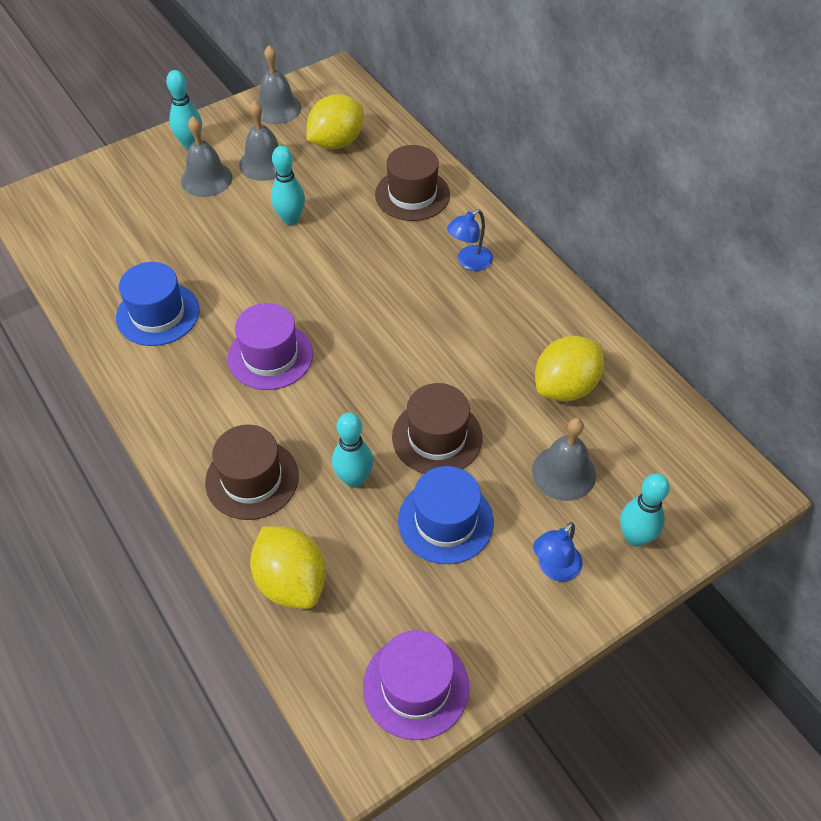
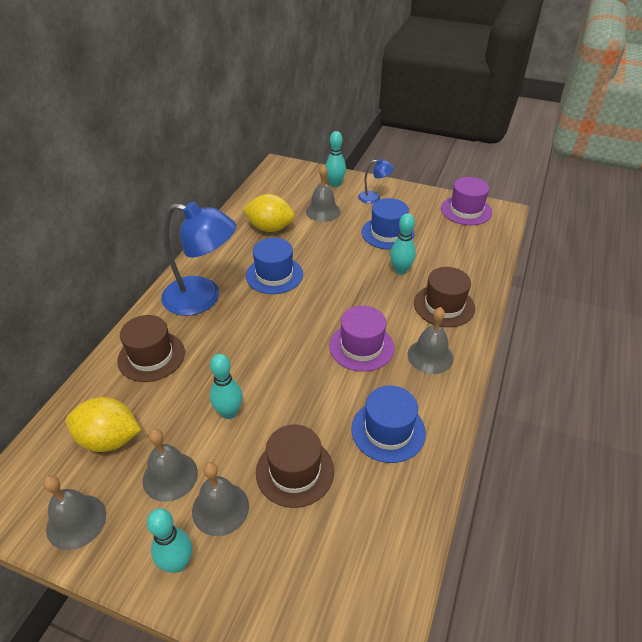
camera: 125 degrees left, 10 degrees down
yellow lemon [250,526,326,609] -> none
brown hat [392,383,482,474] -> brown hat moved to [256,424,334,508]
blue lamp [447,209,493,271] -> blue lamp [161,202,236,316], size x2.16
none -> blue hat [246,238,303,294]
none -> grey bell [408,307,453,374]

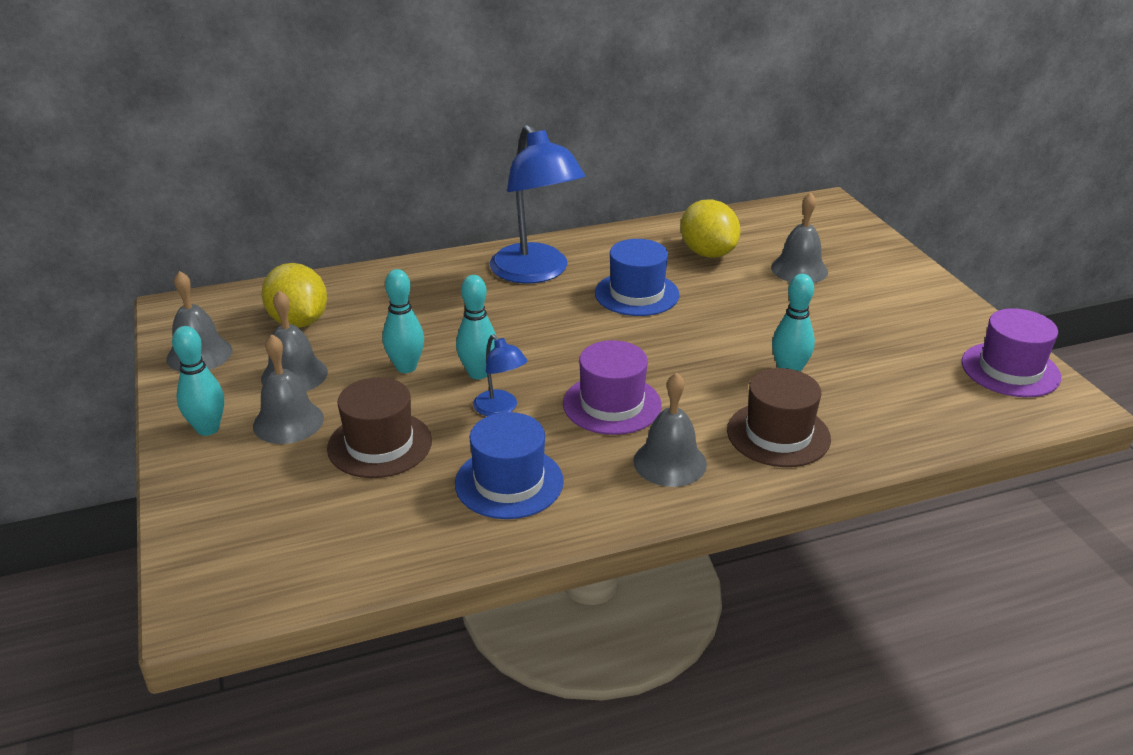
camera: 50 degrees right, 10 degrees down
brown hat [117,315,185,382] -> none
turquoise bowling pin [325,131,346,187] -> turquoise bowling pin moved to [456,275,496,379]
blue lamp [358,159,394,203] -> blue lamp moved to [473,335,527,416]
blue hat [361,198,414,250] -> none

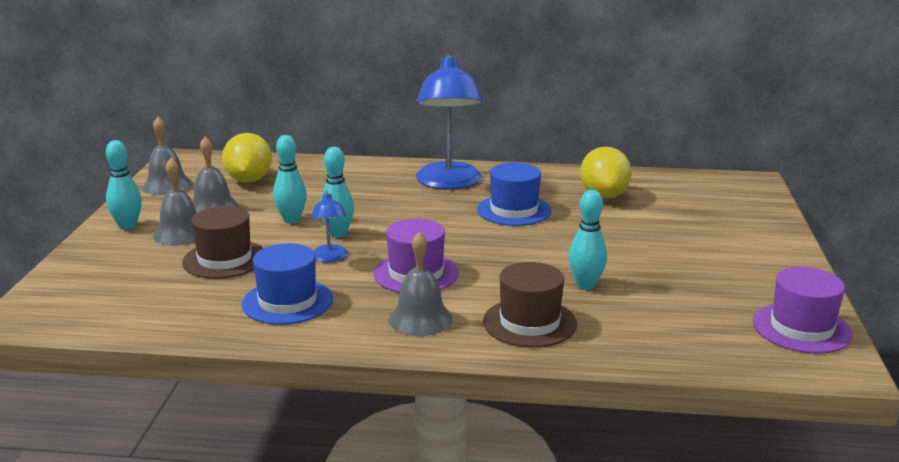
camera: 25 degrees right, 10 degrees down
grey bell [771,192,828,283] -> none

